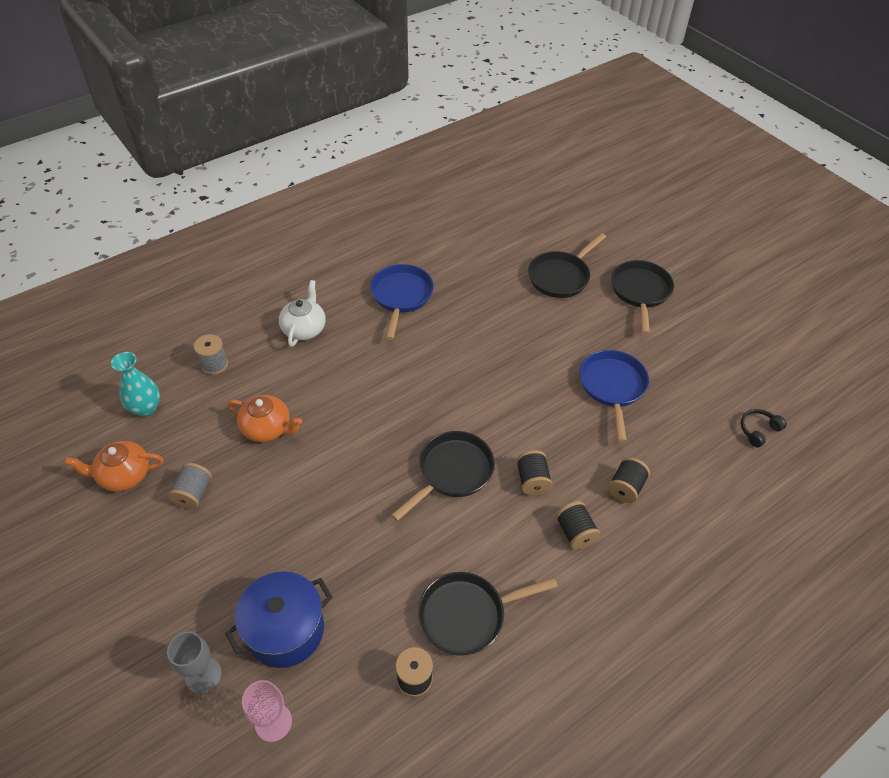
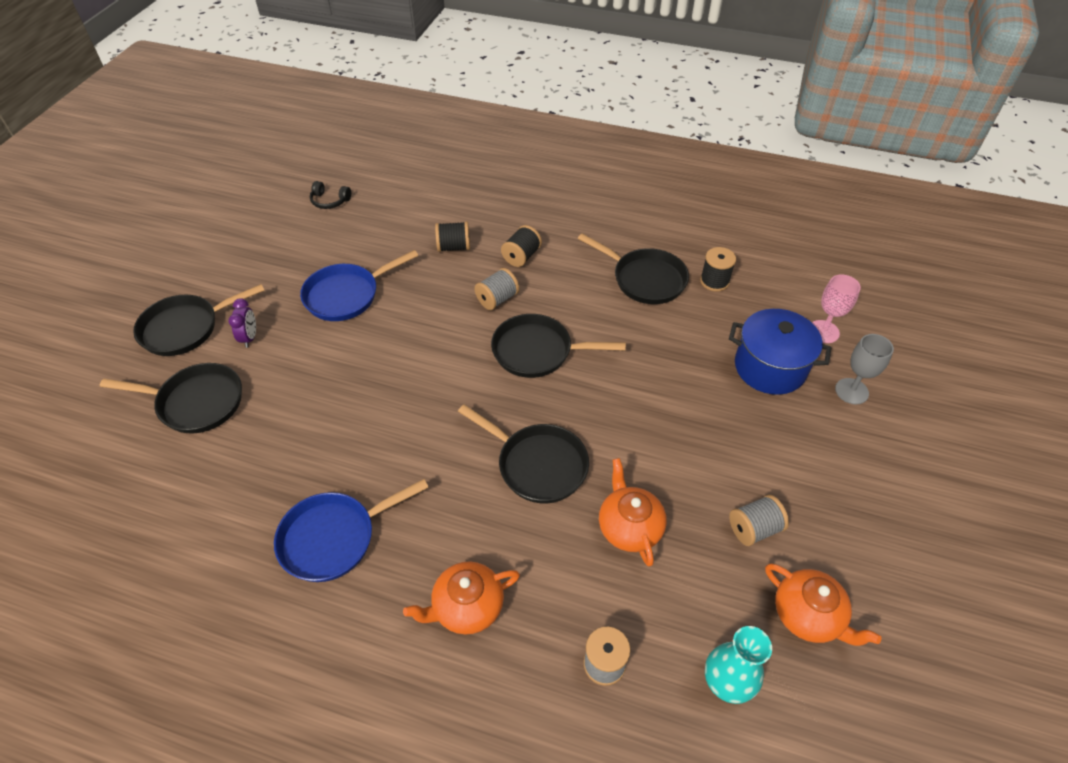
camera: 125 degrees left, 0 degrees up
white teapot [279,280,326,347] -> orange teapot [403,561,520,635]
black spool [516,450,553,496] -> grey spool [474,268,519,310]
none -> purple clock [228,298,256,348]
none -> black pan [458,405,589,503]

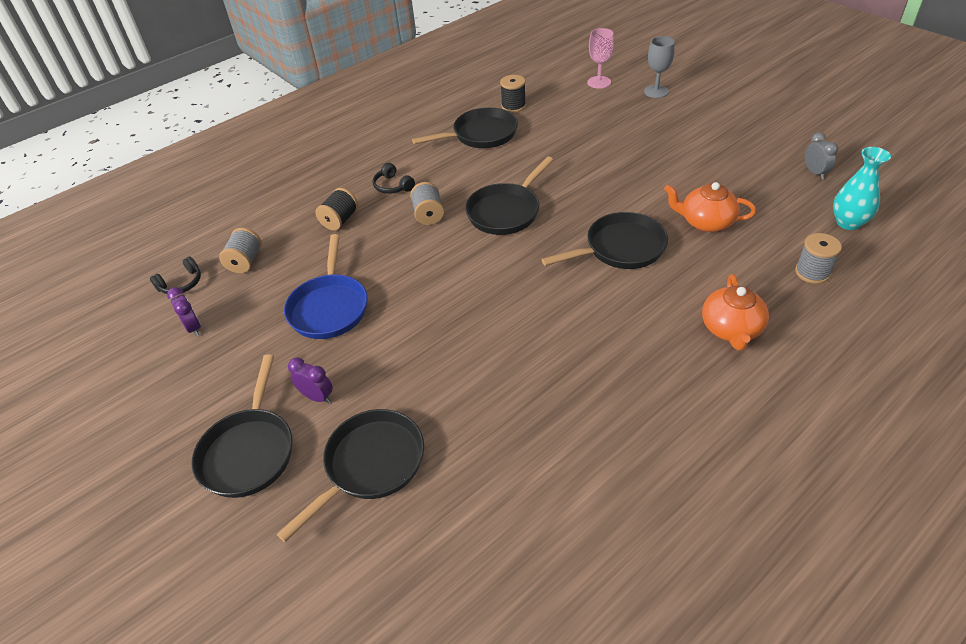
camera: 55 degrees left, 5 degrees down
blue pan [274,479,429,582] -> none
black spool [501,225,542,267] -> black headphones [373,163,415,194]
blue pot [729,309,831,395] -> none
grey spool [729,495,789,546] -> grey spool moved to [219,228,262,273]
orange teapot [765,564,881,646] -> grey clock [805,132,838,179]
none -> purple clock [167,287,201,337]

